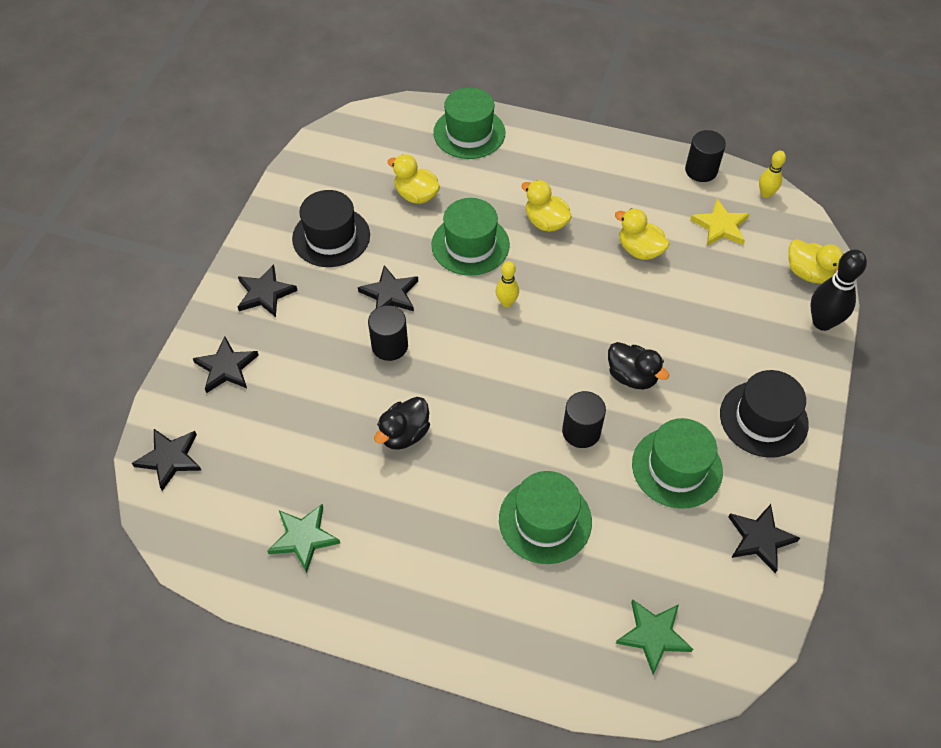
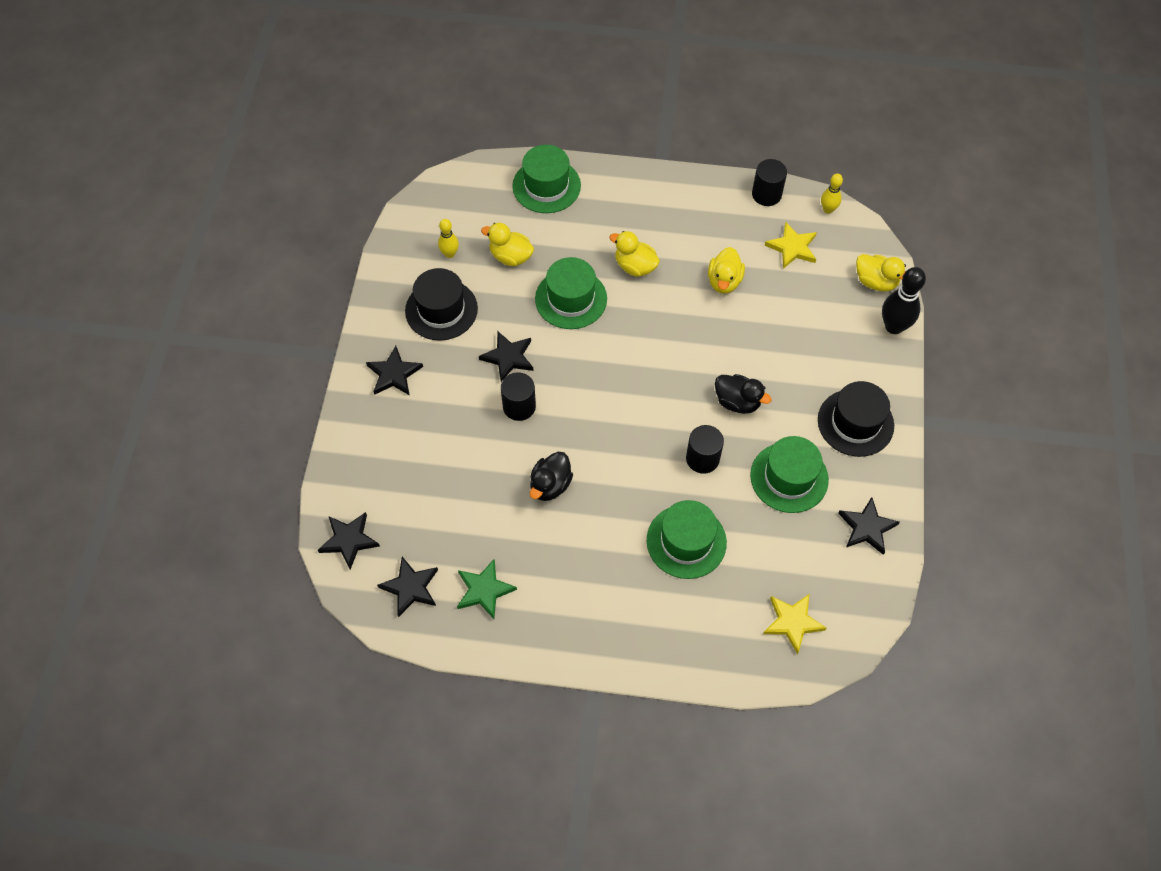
camera: 10 degrees left, 5 degrees up
black star [193,336,259,393] -> black star moved to [377,557,438,617]
yellow bowling pin [496,261,519,307] -> yellow bowling pin moved to [438,219,459,258]
yellow duck [615,208,670,260] -> yellow duck turned 105 degrees counterclockwise [708,247,745,294]
green star [616,599,693,674] -> yellow star [763,594,827,654]

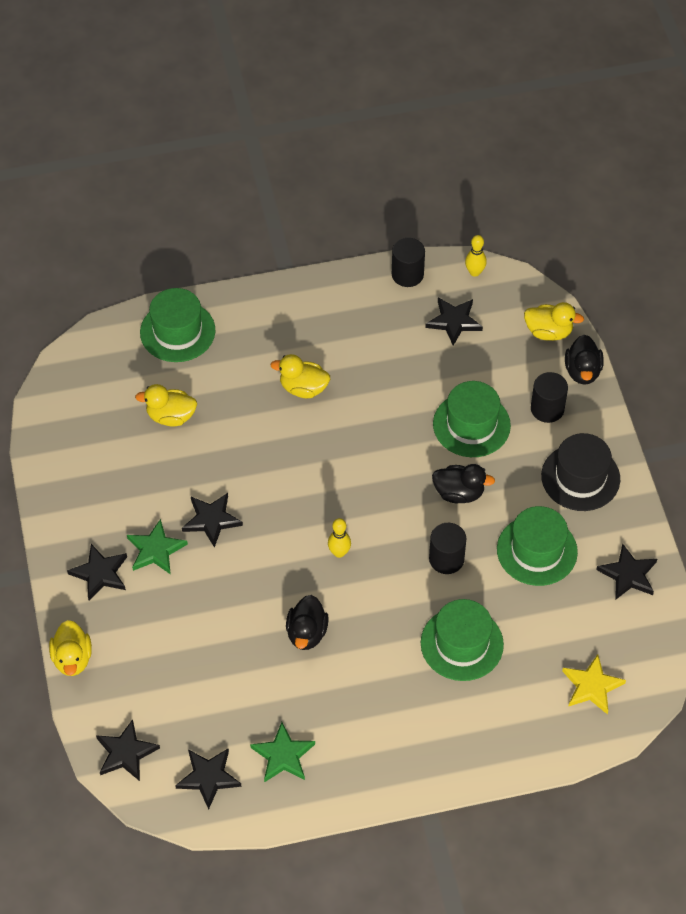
camera: 20 degrees left, 5 degrees down
black hat [405,268,478,341] -> none
yellow bowling pin [438,219,459,258] -> yellow bowling pin moved to [328,518,351,558]
black cylinder [501,373,536,421] -> black cylinder moved to [531,372,568,423]
green hat [535,257,607,329] -> green hat moved to [433,381,511,457]
yellow duck [708,247,745,294] -> yellow duck moved to [49,620,92,676]
yellow star [765,222,817,269] -> black star [425,298,483,346]
black bowling pin [882,267,926,334] -> black duck [565,335,604,385]
none -> green star [127,519,188,575]

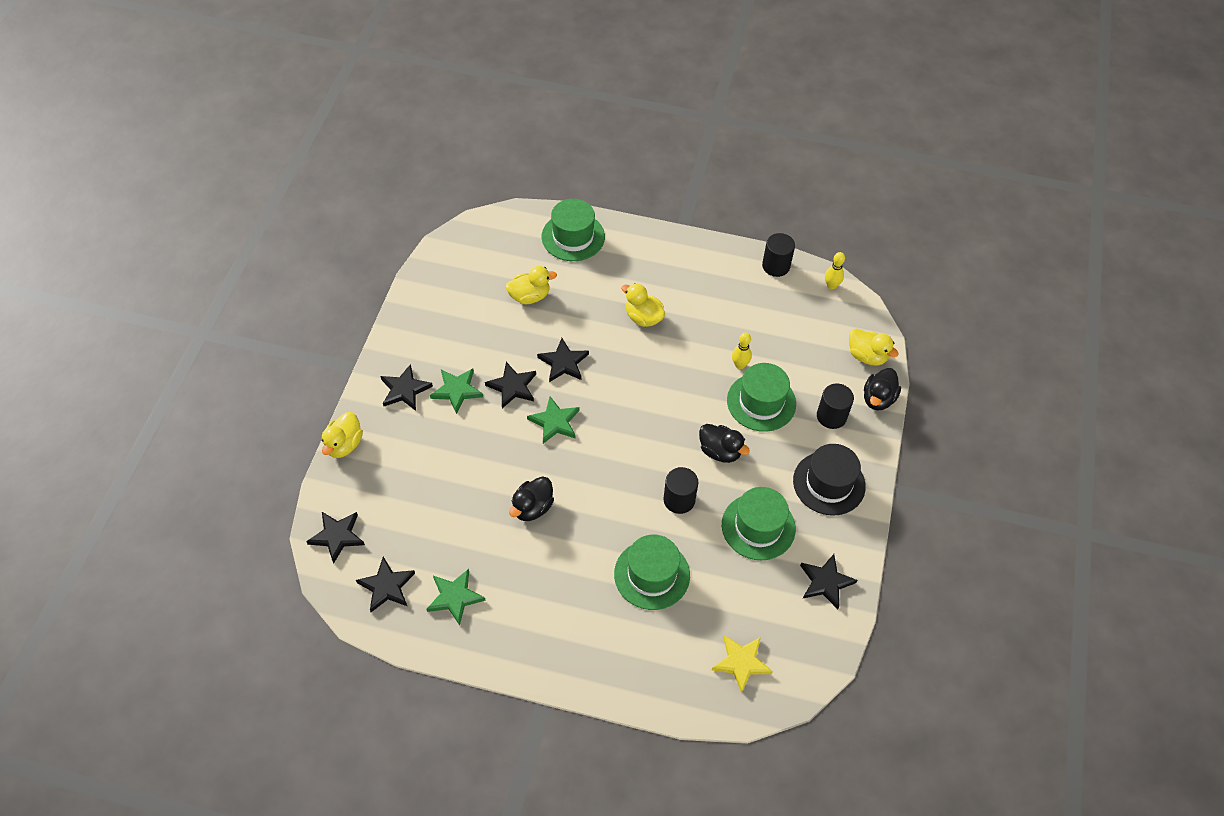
camera: 25 degrees right, 0 degrees up
yellow duck [135,384,197,426] -> yellow duck turned 135 degrees clockwise [506,266,557,304]
yellow bowling pin [328,518,351,558] -> yellow bowling pin moved to [732,332,752,369]
black star [425,298,483,346] -> black star moved to [537,338,589,382]
none -> green star [527,396,580,444]

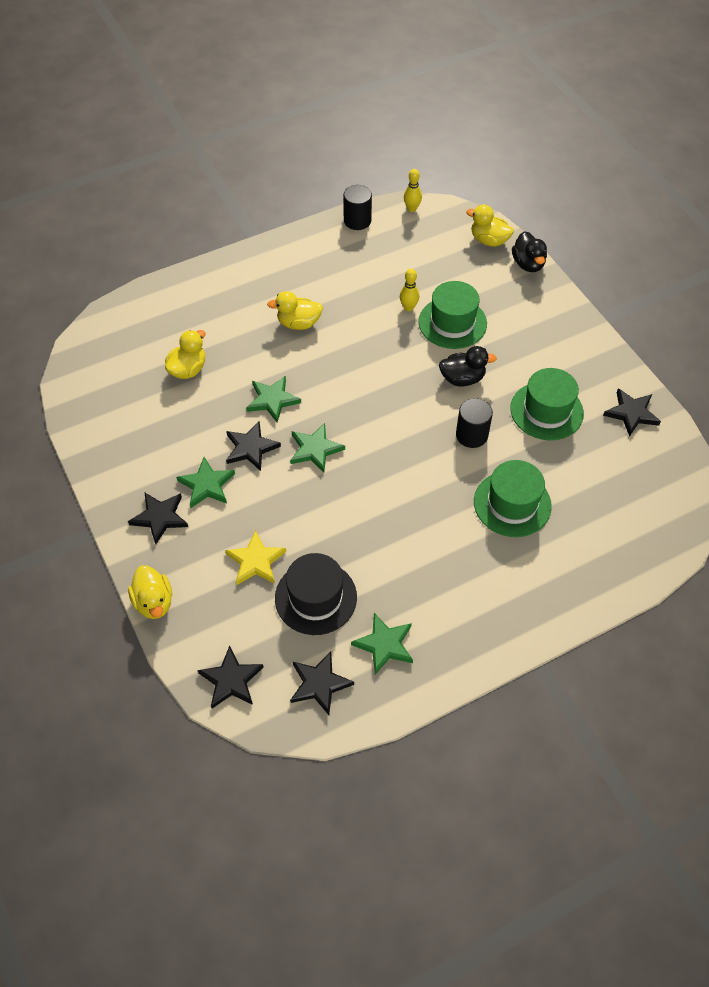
camera: 40 degrees left, 0 degrees up
black duck [509,476,554,521] -> none
black star [537,338,589,382] -> green star [246,376,301,423]
green hat [541,199,605,261] -> none
yellow star [712,635,773,693] -> yellow star moved to [225,530,286,585]
black hat [793,444,866,516] -> black hat moved to [275,553,357,635]
black cylinder [817,383,854,429] -> none
yellow duck [849,329,899,366] -> yellow duck turned 150 degrees counterclockwise [466,204,514,247]

